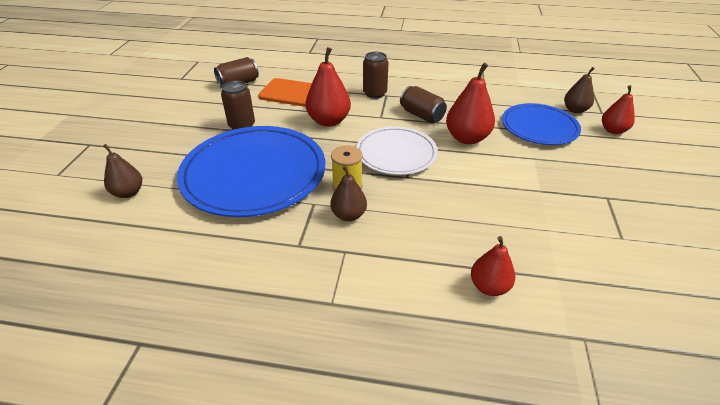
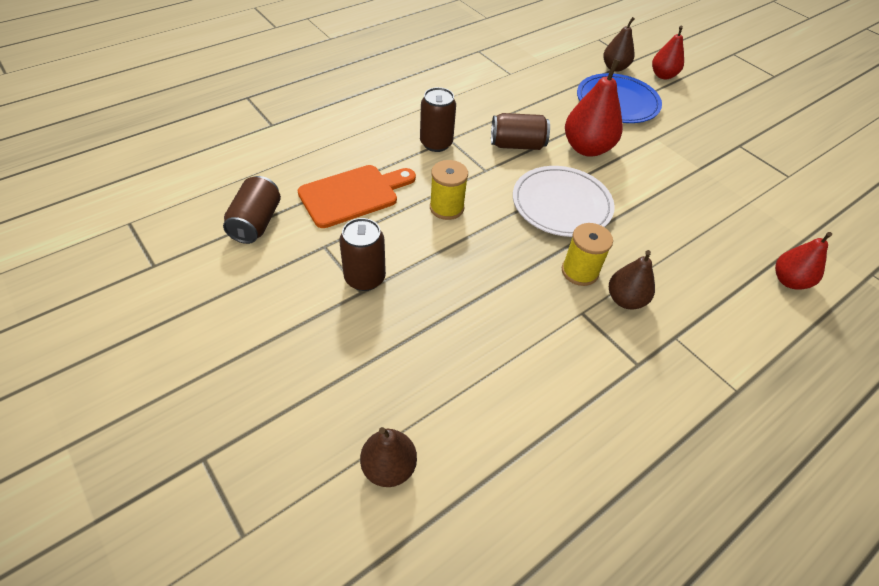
camera: 50 degrees left, 10 degrees up
blue plate [177,126,325,217] -> none
red pear [305,47,351,127] -> yellow spool [430,160,468,220]

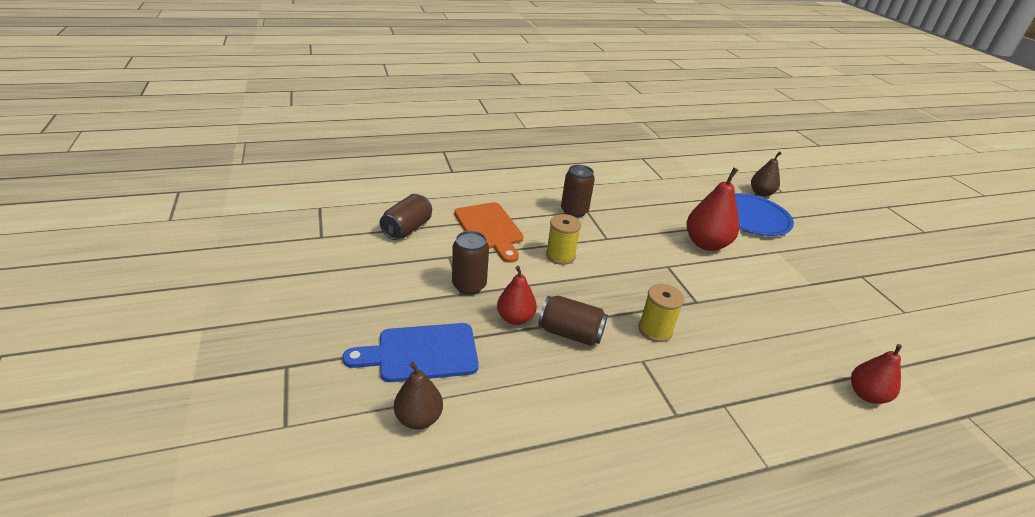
camera: 20 degrees right, 15 degrees down
orange cutting board [297,165,416,228] -> orange cutting board turned 75 degrees clockwise [454,202,524,263]
brown can [491,113,550,150] -> brown can moved to [539,296,608,346]
white plate [513,166,615,237] -> none
brown pear [609,250,655,309] -> none
red pear [652,26,684,79] -> red pear moved to [497,266,537,325]
none -> blue cutting board [342,323,479,382]

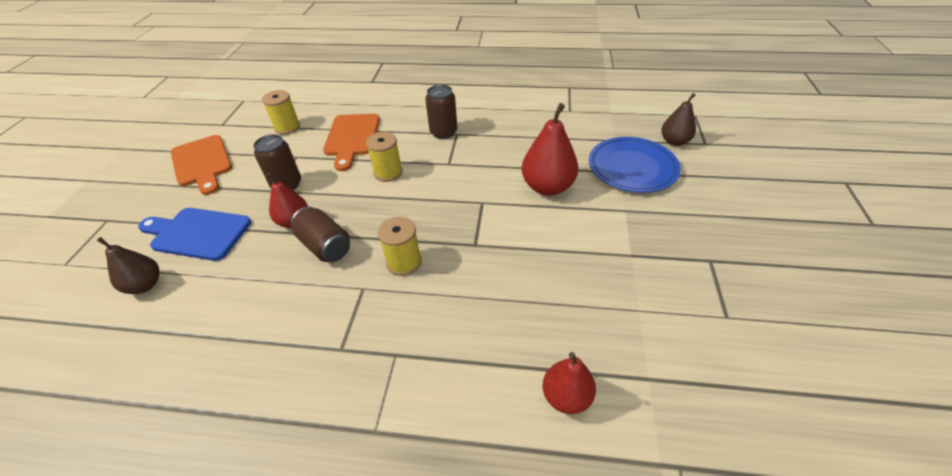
camera: 30 degrees right, 10 degrees up
brown can [380,194,432,240] -> yellow spool [262,90,300,135]
none -> orange cutting board [171,135,232,195]

